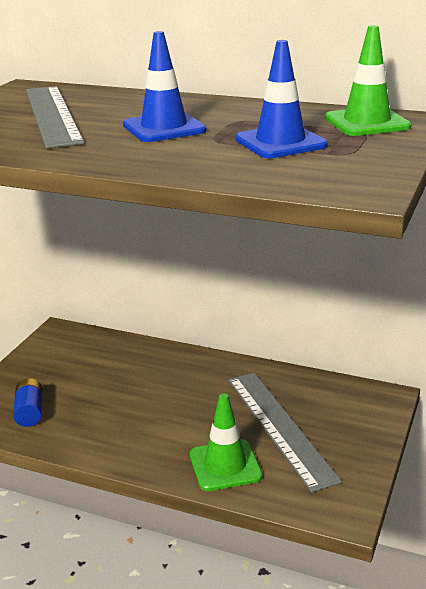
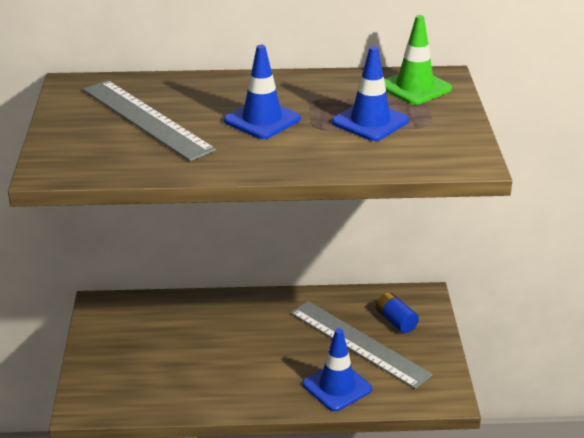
camera: 25 degrees left, 5 degrees up
blue battery [13,378,42,427] -> blue battery moved to [376,293,419,333]
green traffic cone [190,393,263,491] -> blue traffic cone [303,328,372,411]

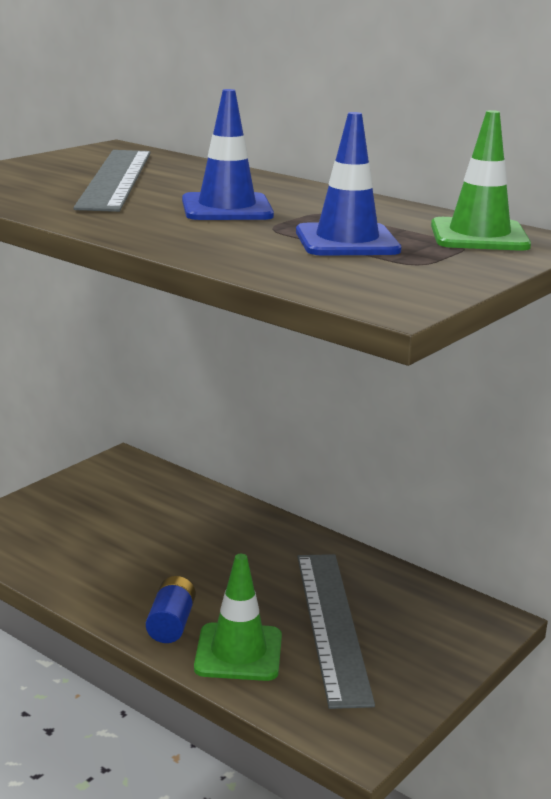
camera: 40 degrees right, 10 degrees down
blue traffic cone [303,328,372,411] -> green traffic cone [194,554,282,681]
blue battery [376,293,419,333] -> blue battery moved to [146,576,196,643]

